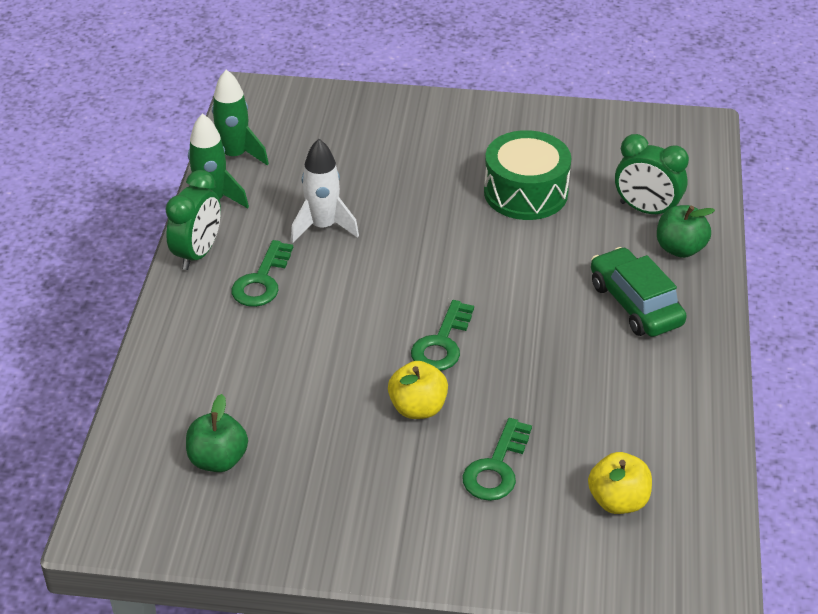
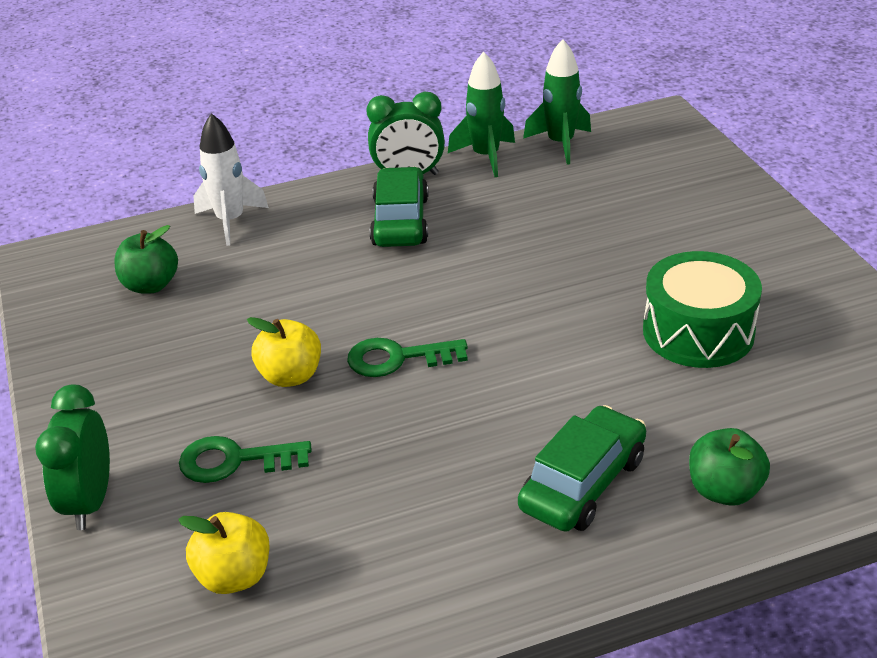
camera: 65 degrees right, 5 degrees down
green key [231,240,293,307] -> green car [370,167,428,247]
white rocket [291,139,359,243] -> white rocket moved to [194,113,269,246]
green clock [615,134,689,214] -> green clock moved to [35,384,110,530]

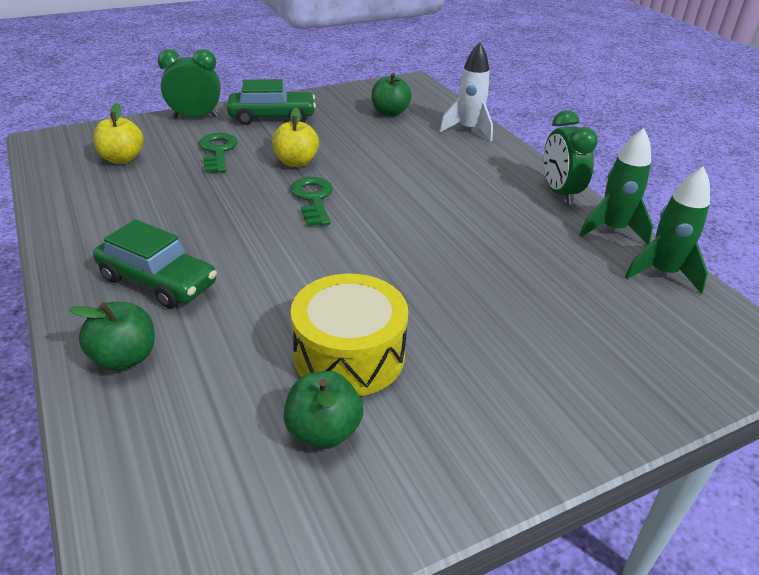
camera: 80 degrees right, 0 degrees up
green car [370,167,428,247] -> green car moved to [227,79,316,125]
green drum [643,251,762,368] -> yellow drum [291,274,408,396]
none -> green apple [284,371,363,449]

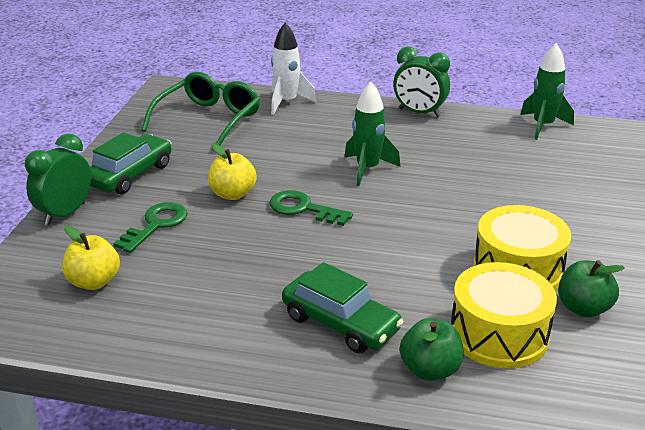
camera: 50 degrees left, 5 degrees down
green car [93,219,217,309] -> green car turned 60 degrees clockwise [282,262,404,353]
green key [199,133,238,173] -> green key turned 90 degrees clockwise [113,202,188,253]
green apple [371,73,412,117] -> green glasses [141,72,260,150]
green rocket [579,128,653,245] -> green rocket moved to [345,81,400,186]
none -> yellow drum [451,262,557,368]

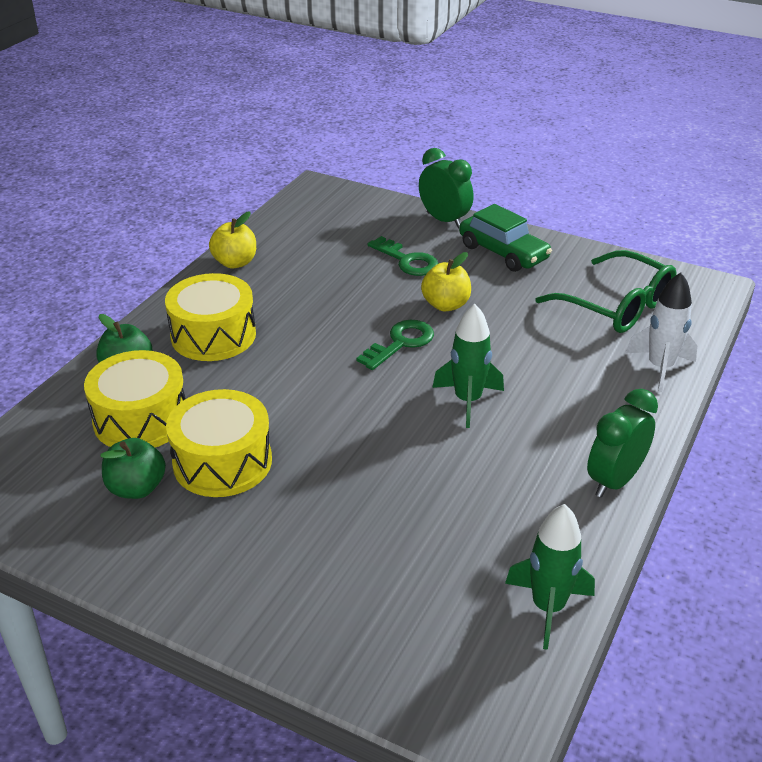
camera: 105 degrees right, 5 degrees up
yellow apple [62,226,120,290] -> yellow apple moved to [209,211,256,268]
green car [282,262,404,353] -> yellow drum [165,273,256,361]

